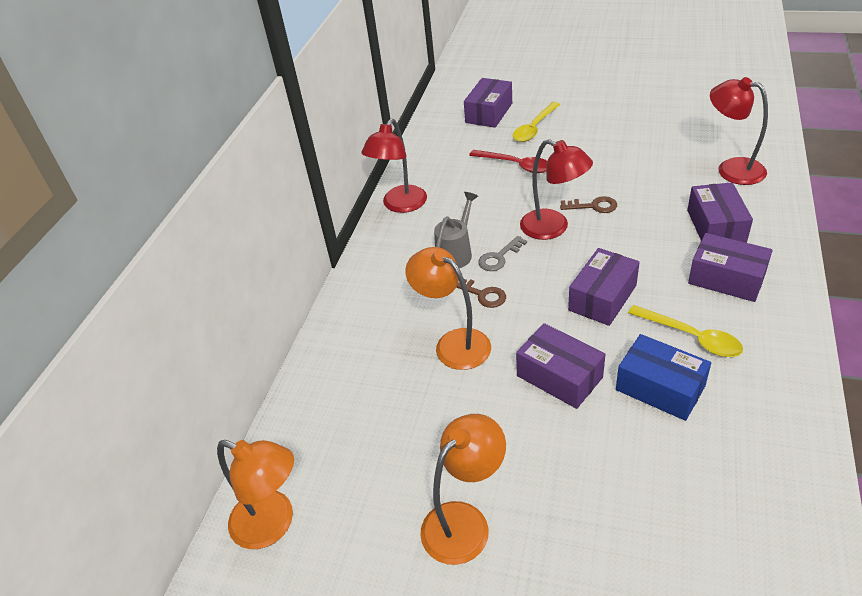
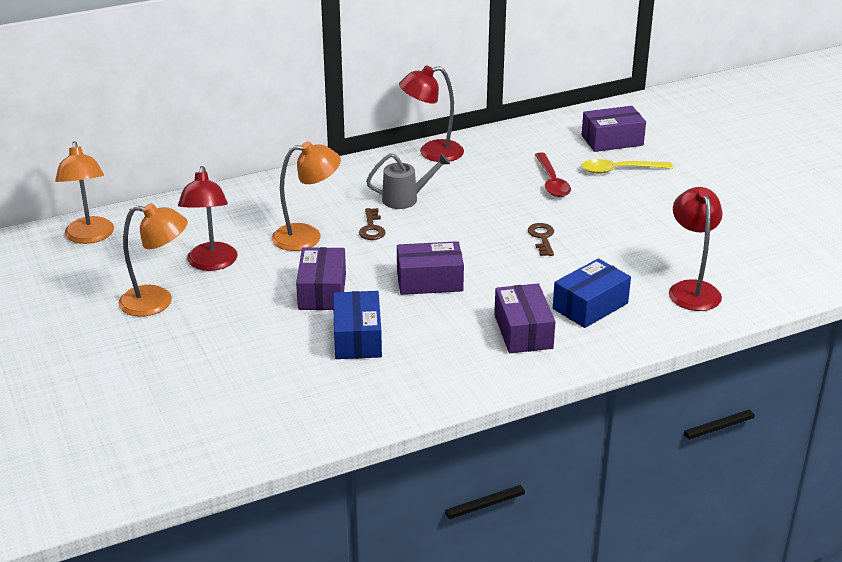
camera: 45 degrees right, 10 degrees down
orange lamp [405,247,491,370] -> orange lamp turned 75 degrees clockwise [272,141,341,251]
grey key [478,236,527,271] -> none
red lamp [520,139,593,240] -> red lamp moved to [178,166,238,271]
brown key [560,196,617,213] -> brown key turned 150 degrees counterclockwise [528,223,554,256]
yellow spoon [628,305,743,357] -> none
purple box [687,182,753,243] -> blue box [553,258,631,328]

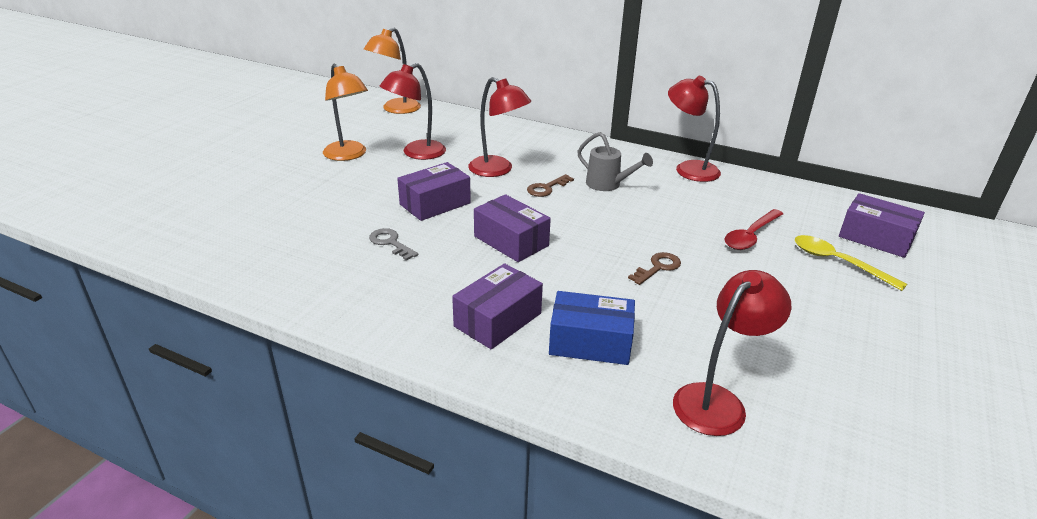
camera: 50 degrees right, 0 degrees up
orange lamp [272,141,341,251] -> red lamp [468,77,531,177]
blue box [333,291,382,359] -> grey key [369,228,418,261]

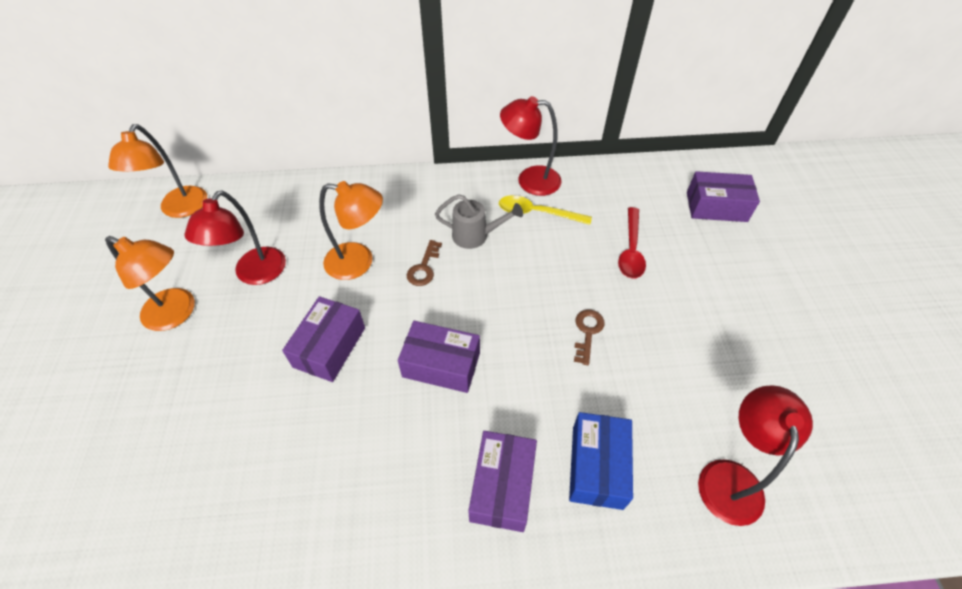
camera: 30 degrees left, 20 degrees up
grey key [369,228,418,261] -> none
red lamp [468,77,531,177] -> orange lamp [319,181,383,280]
blue box [549,291,635,365] -> blue box turned 60 degrees counterclockwise [569,412,633,510]
yellow spoon [795,235,907,291] -> yellow spoon moved to [499,195,592,225]

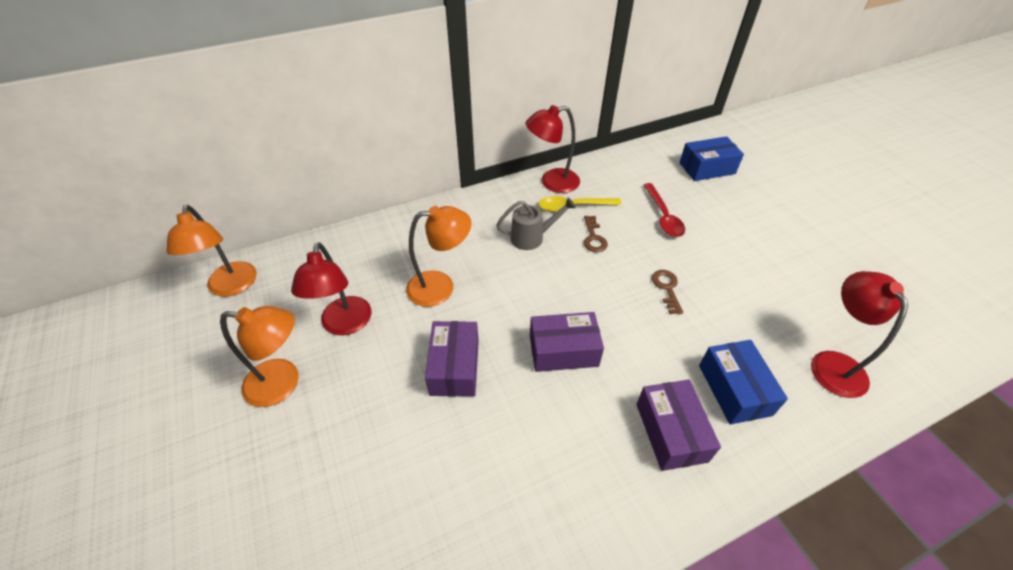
camera: 20 degrees left, 5 degrees down
brown key [407,240,442,286] -> brown key moved to [584,216,608,252]
purple box [687,171,760,222] -> blue box [679,136,744,181]

